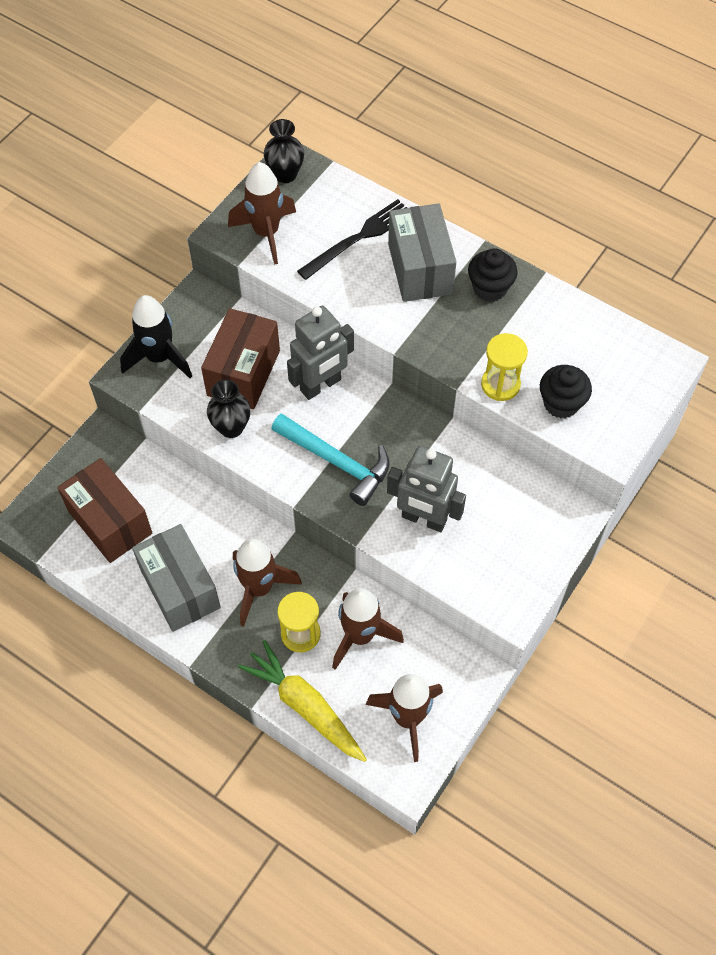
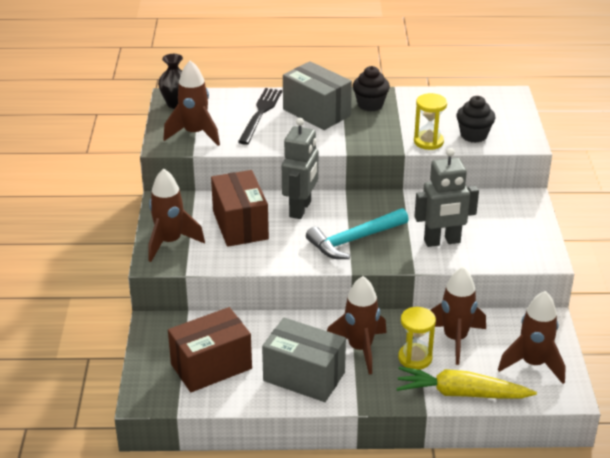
camera: 35 degrees left, 25 degrees down
brown box [57,458,152,563] -> brown box turned 45 degrees counterclockwise [168,307,252,392]
black rocket [120,295,192,378] -> brown rocket [148,168,205,262]
black vase [207,379,250,438] -> none
turquoise hammer [271,413,390,506] -> turquoise hammer turned 150 degrees clockwise [306,208,409,259]

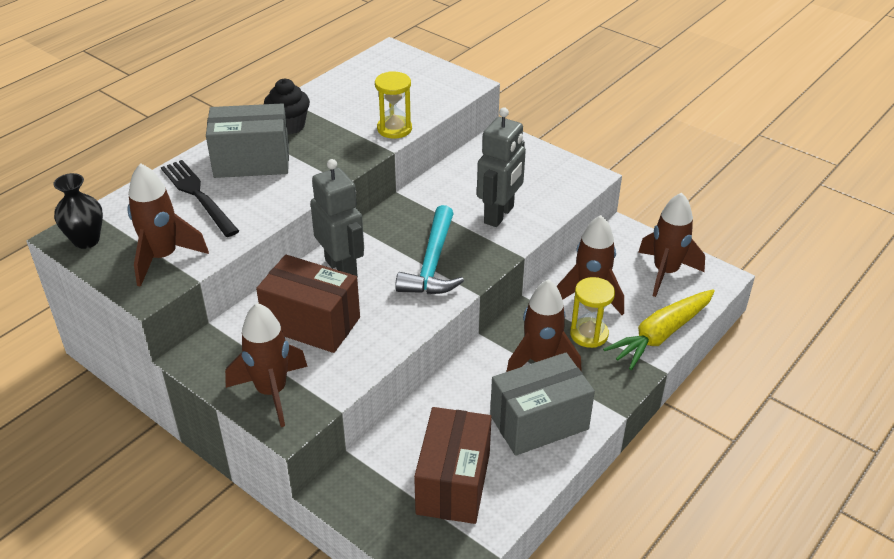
camera: 50 degrees left, 5 degrees up
black cupcake [456,96,495,143] -> none

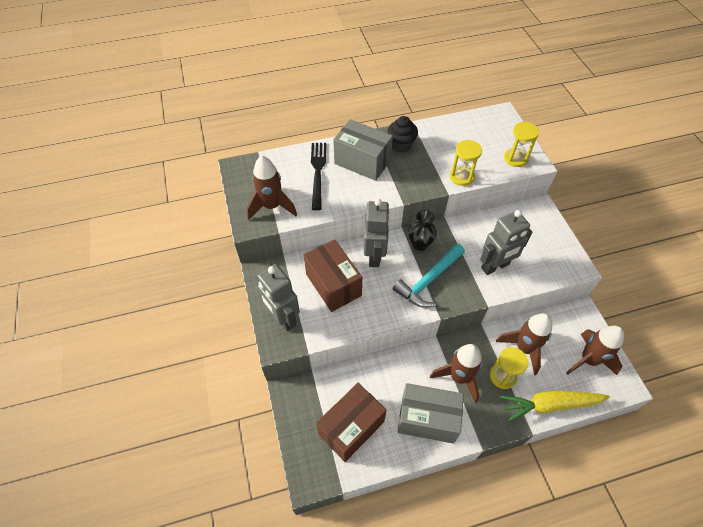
camera: 35 degrees right, 15 degrees up
black vase [53,173,103,249] -> black vase moved to [408,210,437,251]
brown rocket [225,303,308,427] -> grey robot [257,264,300,331]
none -> yellow hourglass [504,122,539,167]

